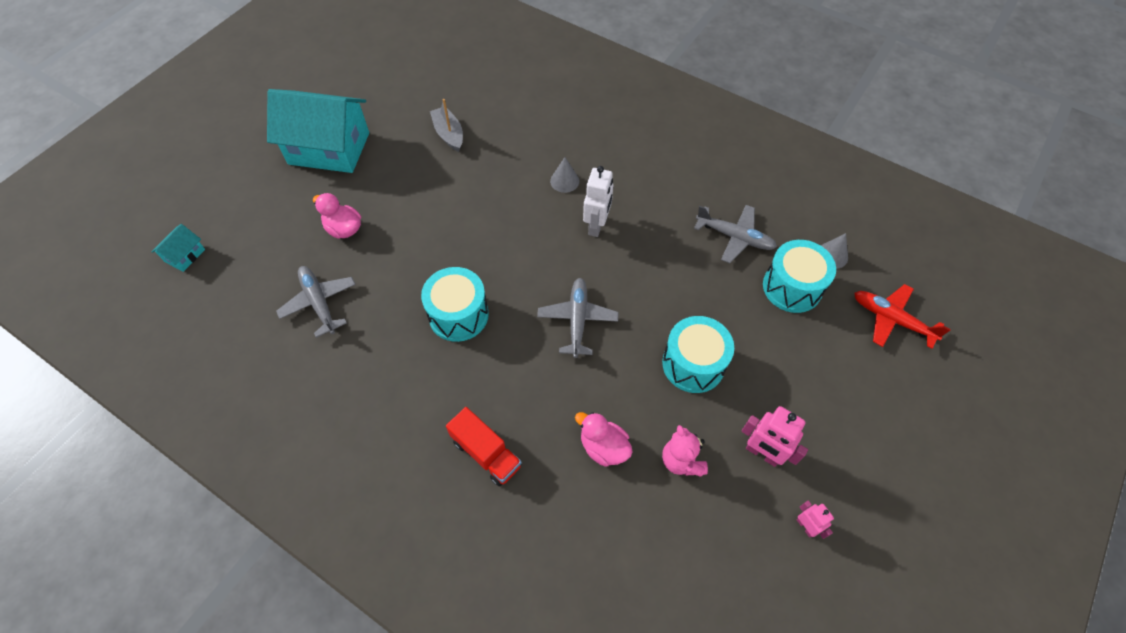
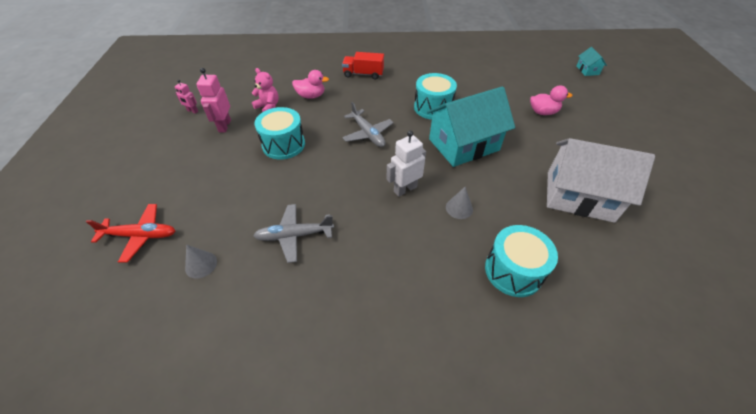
camera: 145 degrees right, 10 degrees down
turquoise house [267,89,369,173] -> turquoise house moved to [427,86,515,167]
grey plane [276,266,356,338] -> none
grey boat [430,99,463,152] -> white house [547,138,655,223]
white robot [583,166,613,237] -> white robot turned 75 degrees clockwise [386,130,426,197]
pink robot [742,406,808,467] -> pink robot turned 90 degrees counterclockwise [196,68,231,132]
turquoise drum [763,240,836,313] -> turquoise drum moved to [485,225,558,297]

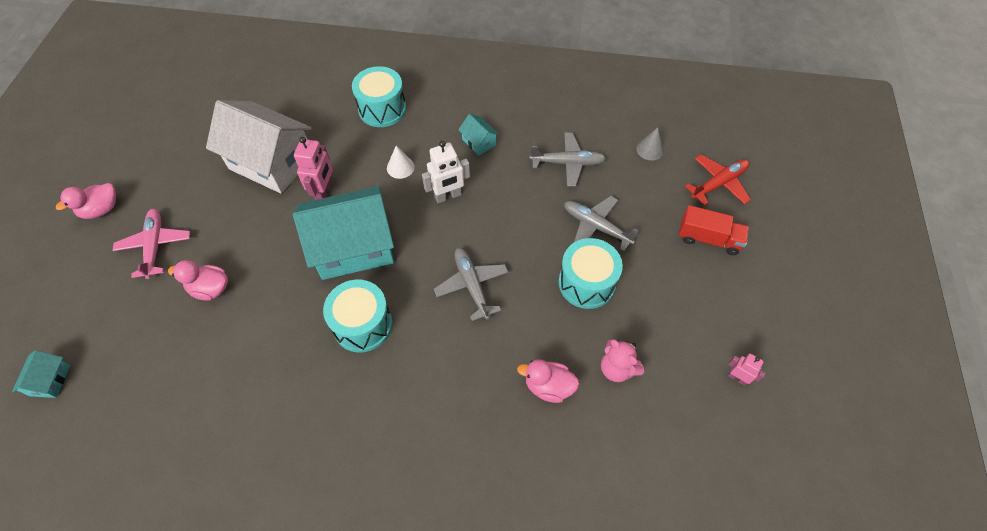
camera: 170 degrees left, 10 degrees up
red plane [86,204,175,263] -> red plane turned 135 degrees clockwise [685,154,751,205]
pink robot [196,68,231,132] -> pink robot moved to [294,137,333,200]
red truck [342,52,384,80] -> red truck moved to [679,205,749,255]
grey cone [446,187,473,219] -> white cone [387,146,415,179]
none -> pink duck [56,183,116,219]
none -> pink plane [113,209,190,279]
none -> turquoise house [458,114,499,156]
none -> grey plane [564,196,639,251]

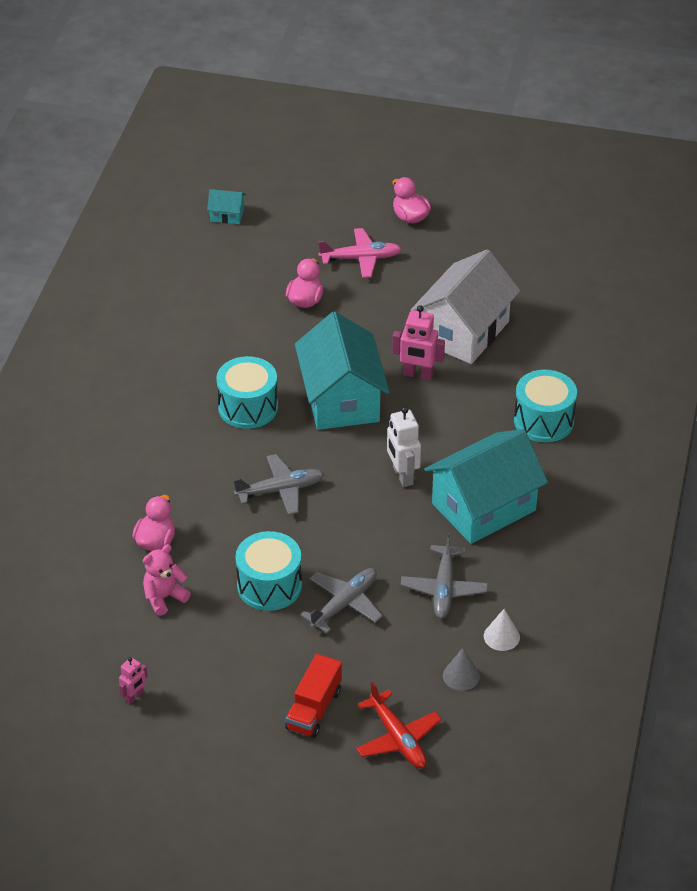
camera: 95 degrees right, 15 degrees down
white cone [387,146,415,179] -> white cone moved to [484,609,520,651]
turquoise house [458,114,499,156] -> turquoise house [424,429,548,544], size x2.37

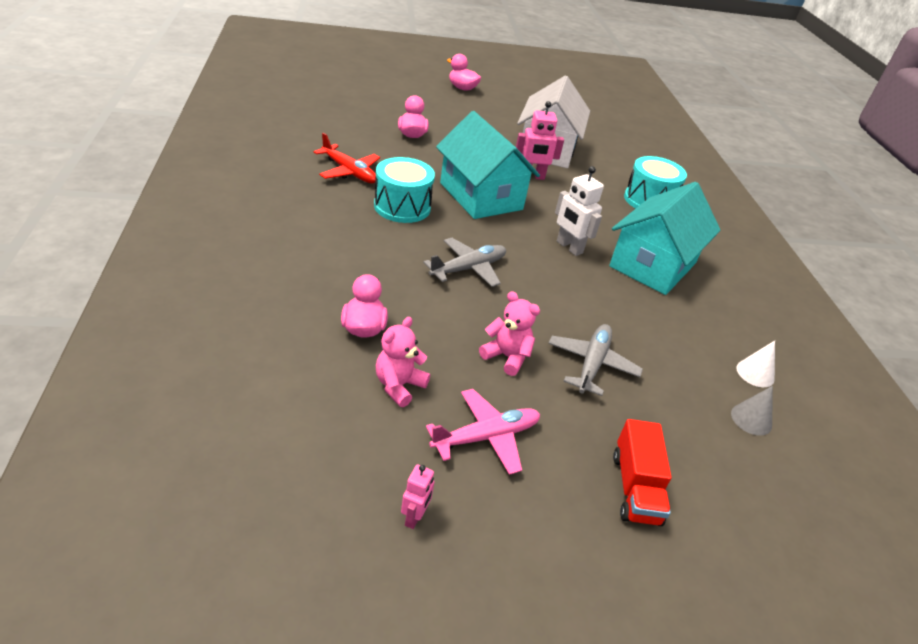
camera: 25 degrees left, 5 degrees down
turquoise house [207,189,246,224] -> none
turquoise drum [235,531,302,611] -> pink teddy bear [479,291,540,376]
pink plane [318,228,401,278] -> pink plane moved to [426,389,540,475]
red plane [356,682,442,768] -> red plane moved to [313,133,380,183]
grey plane [401,532,488,619] -> none

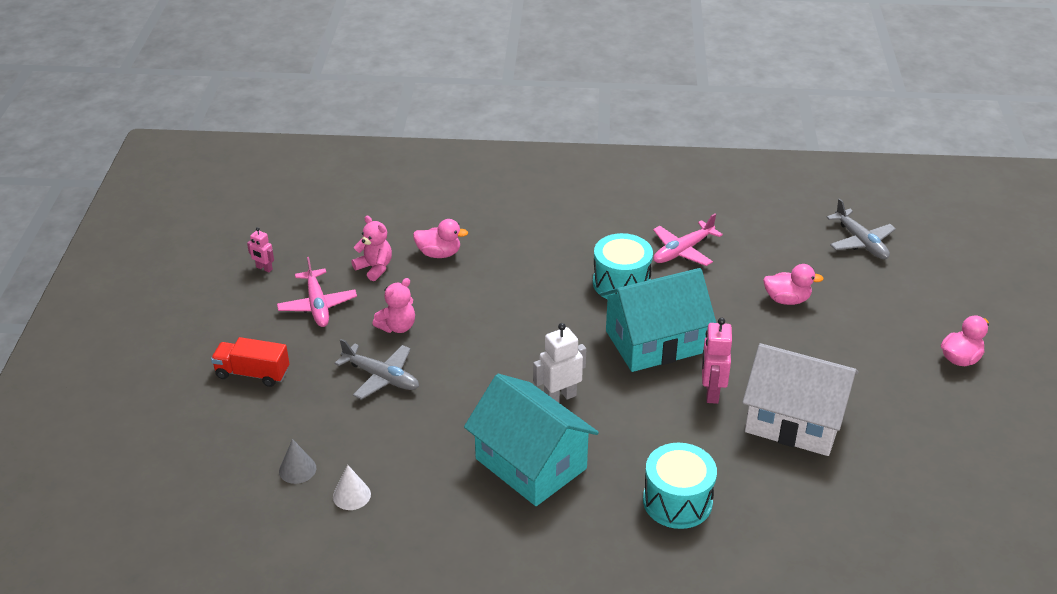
camera: 105 degrees right, 0 degrees up
red plane [313,133,380,183] -> pink plane [653,214,723,266]
grey plane [423,238,506,287] -> grey plane moved to [826,199,896,259]

